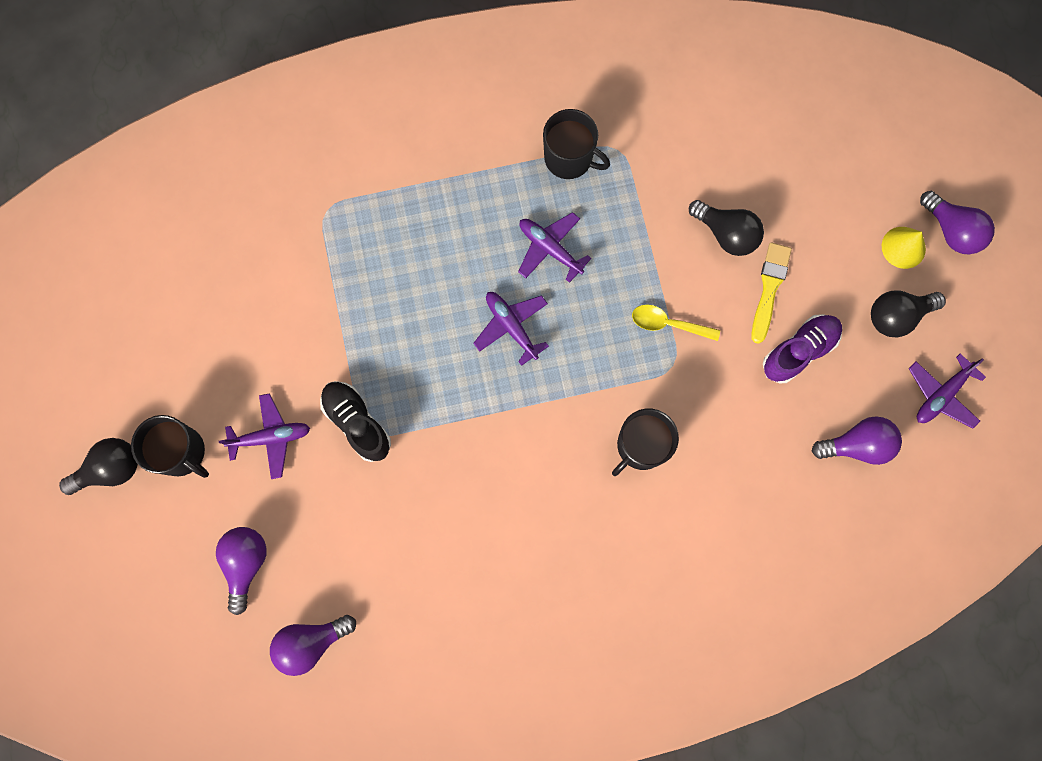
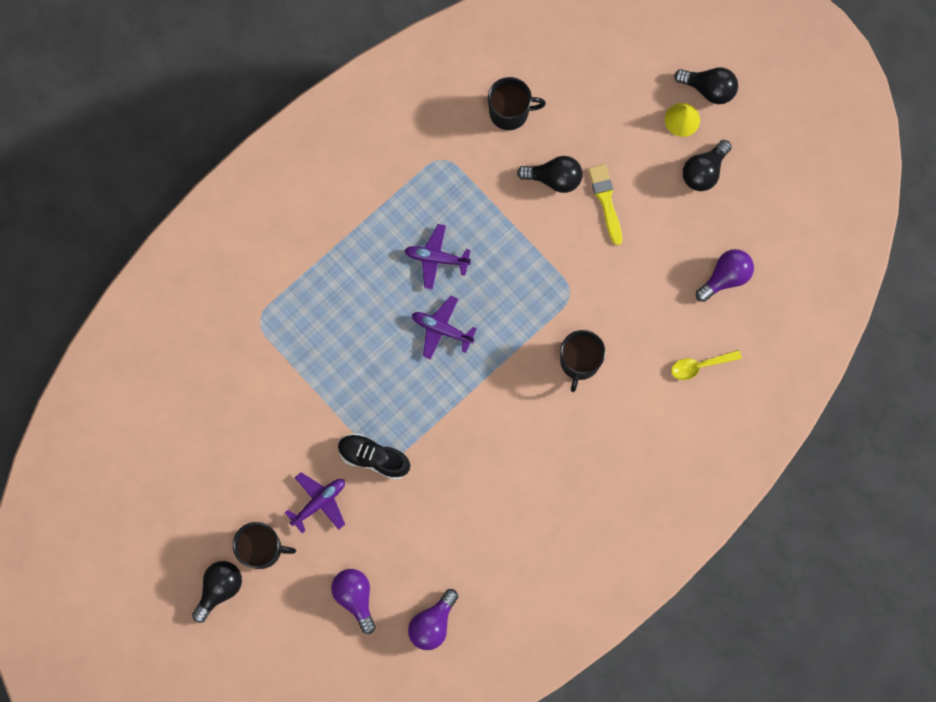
camera: 30 degrees left, 0 degrees up
black mug [543,109,610,179] -> black mug moved to [488,77,546,130]
yellow spoon [632,305,720,341] -> yellow spoon moved to [671,350,742,380]
purple shoe [763,314,842,383] -> none
purple plane [909,354,986,428] -> none
purple light bulb [920,191,995,254] -> black light bulb [674,67,738,104]

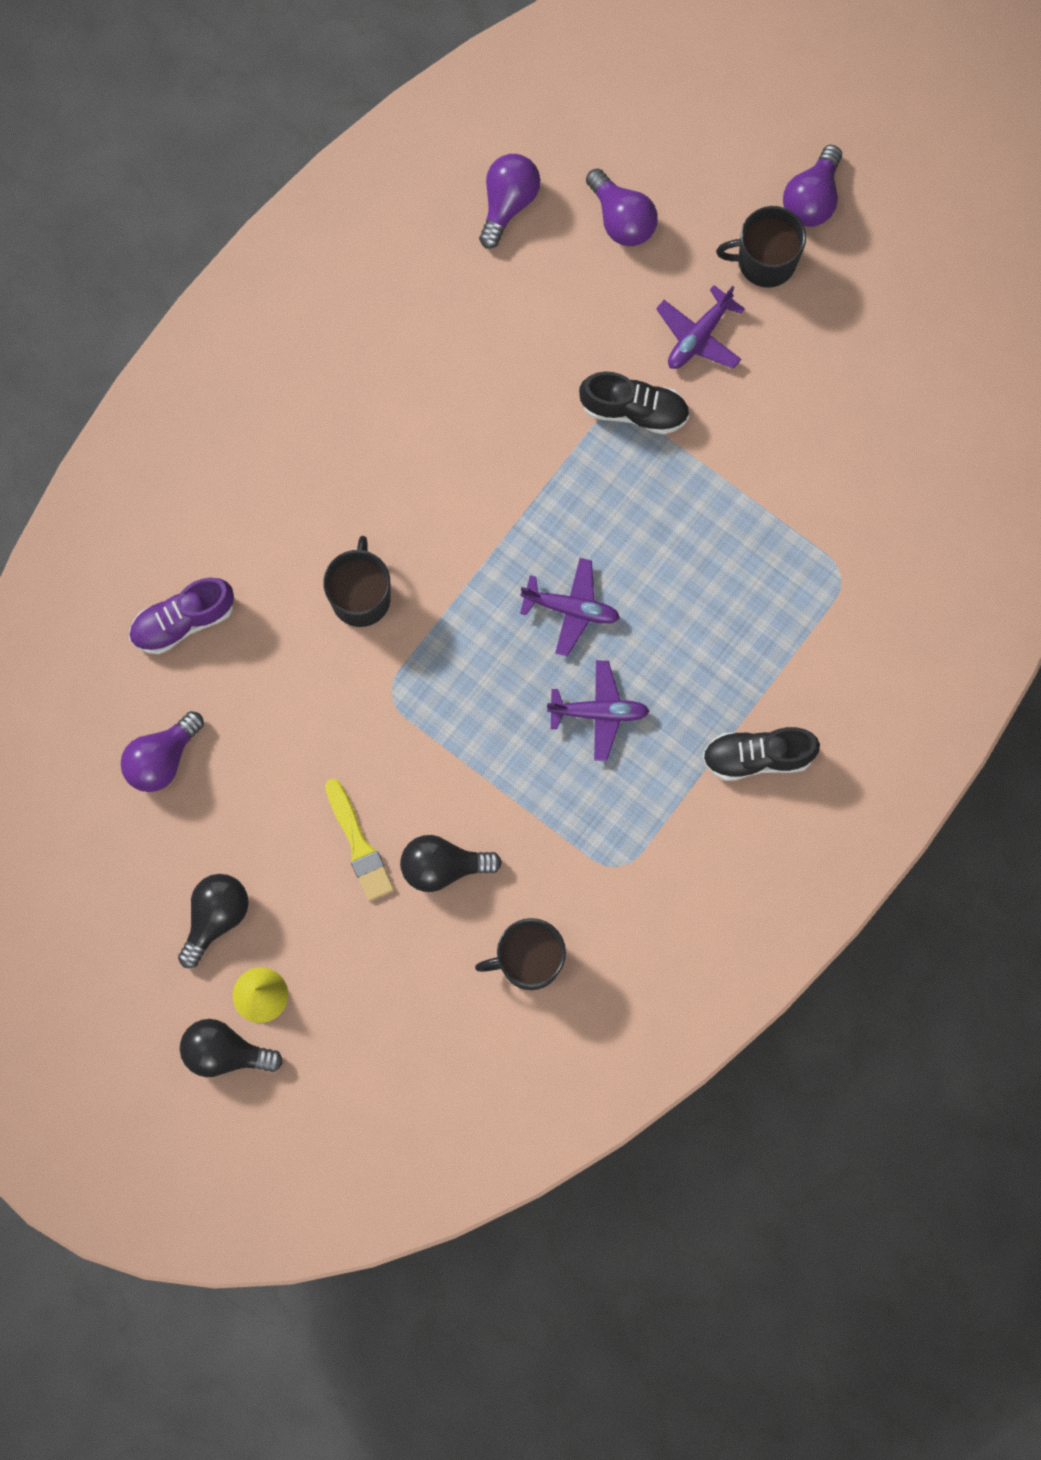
camera: 170 degrees right, 0 degrees up
black light bulb [192,561,242,623] -> purple light bulb [783,145,842,227]
yellow spoon [671,350,742,380] -> purple shoe [129,578,234,654]
none -> black shoe [702,727,820,781]

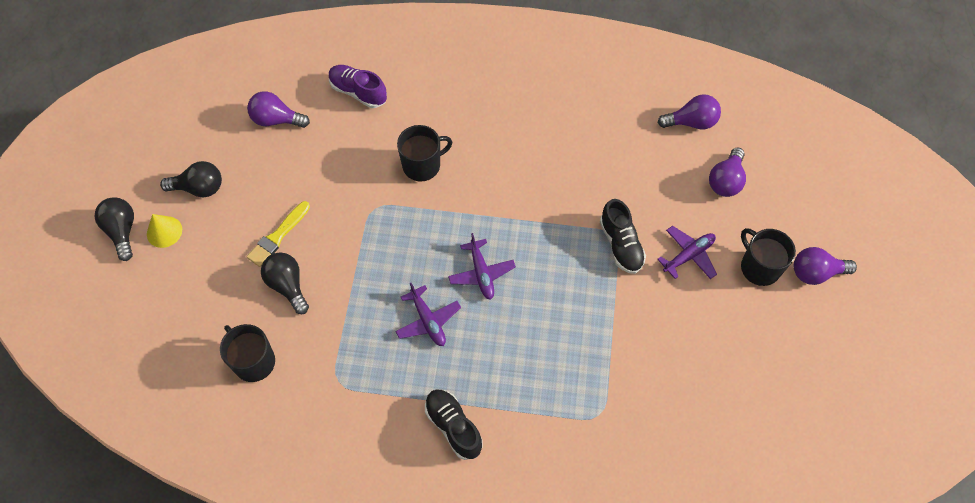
camera: 60 degrees right, 15 degrees down
purple plane [656,285,745,369] -> purple plane turned 135 degrees clockwise [657,226,717,279]

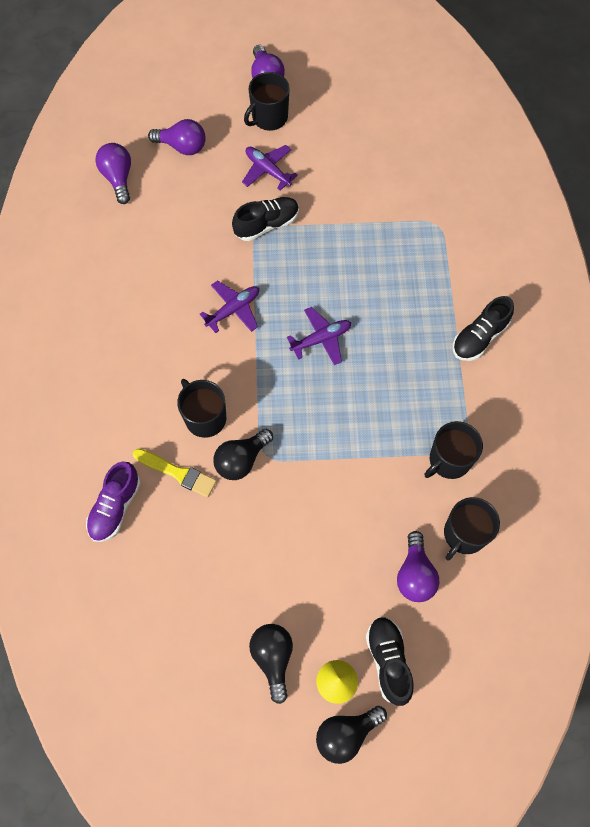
camera: 100 degrees left, 5 degrees up
yellow brush [246,201,310,267] -> yellow brush moved to [133,449,217,497]
purple light bulb [247,91,310,128] -> purple light bulb moved to [397,531,439,602]
black light bulb [261,252,309,314] -> black light bulb moved to [213,429,273,480]
purple plane [395,283,461,346] -> purple plane moved to [200,280,259,333]
none -> black shoe [366,617,414,706]
none -> black mug [425,421,483,479]

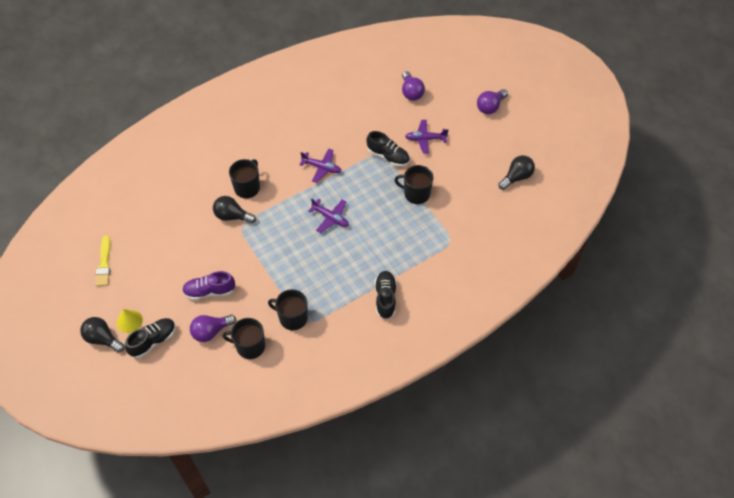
camera: 60 degrees right, 10 degrees down
purple shoe [86,462,141,542] -> purple shoe moved to [182,271,235,300]
purple light bulb [95,143,131,204] -> none
yellow brush [133,449,217,497] -> yellow brush moved to [95,235,110,286]
purple plane [242,145,298,191] -> purple plane turned 105 degrees counterclockwise [405,120,448,154]
black mug [244,72,290,131] -> black mug moved to [395,165,433,204]
black light bulb [249,624,293,704] -> black light bulb moved to [498,155,535,190]
black shoe [453,296,514,361] -> black shoe turned 75 degrees clockwise [375,271,397,319]

